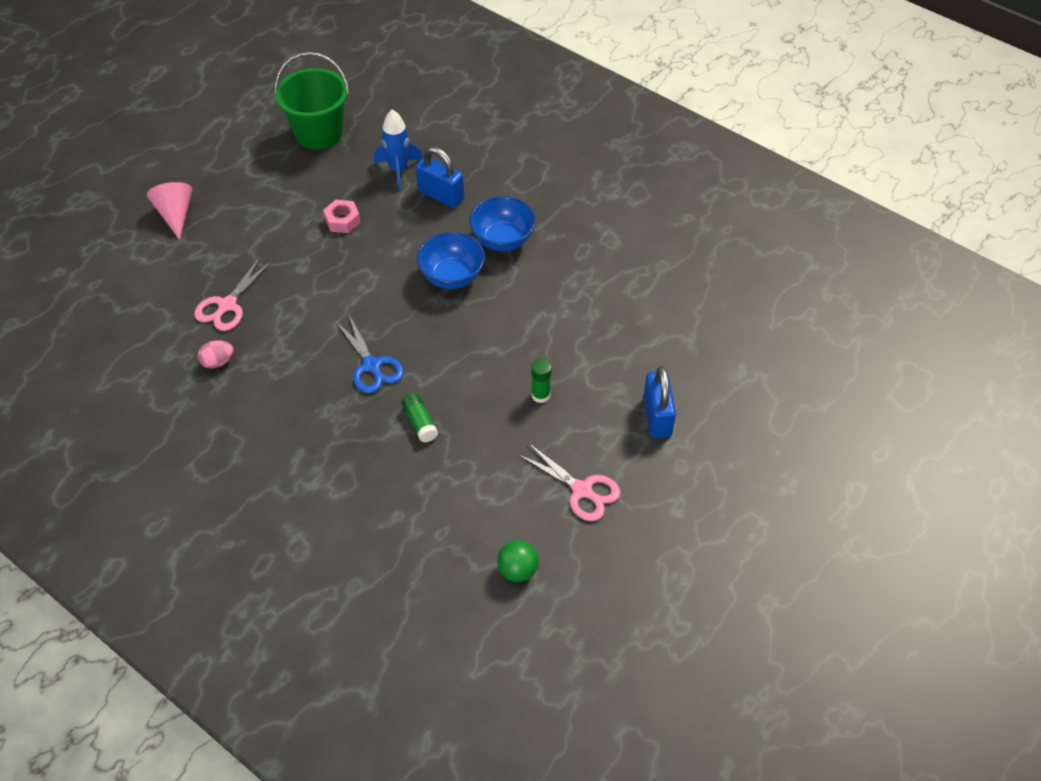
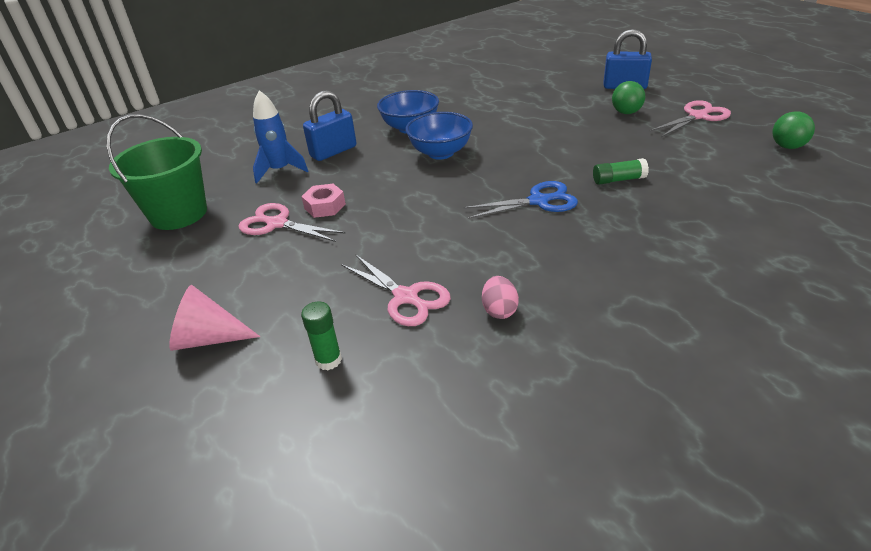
camera: 70 degrees left, 15 degrees down
green glue stick [531,359,552,403] -> green glue stick moved to [301,302,342,370]
none -> pink scissors [238,203,346,242]
none -> green ball [612,81,645,114]

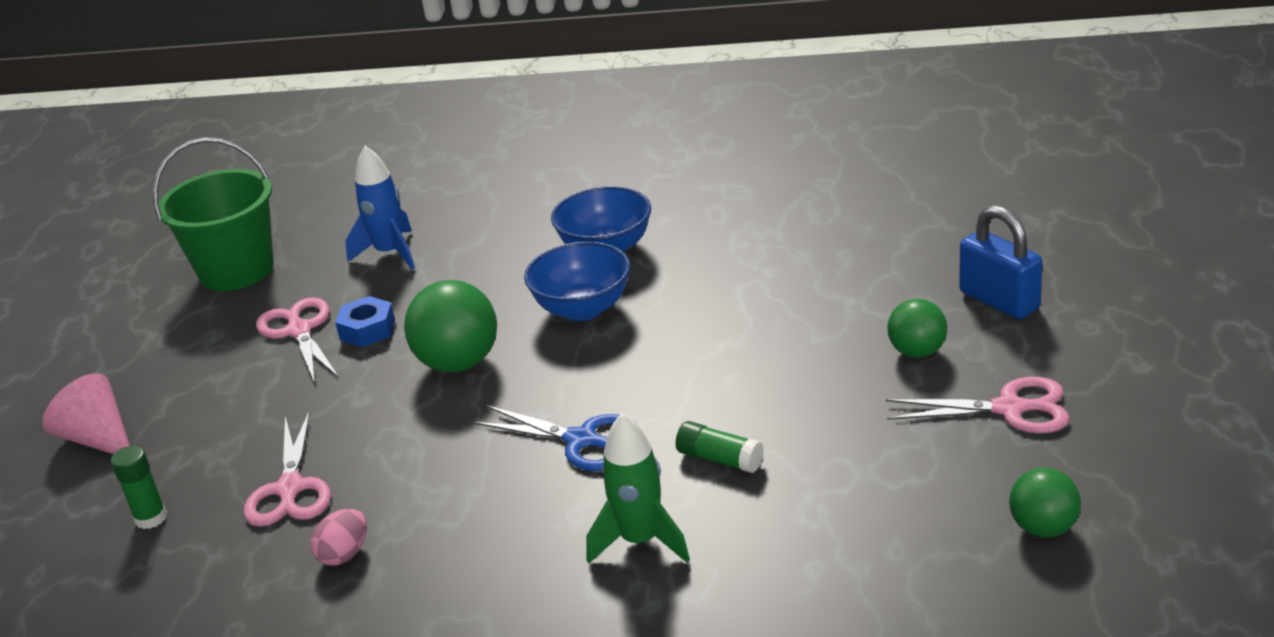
camera: 40 degrees right, 5 degrees down
pink nut [301,184,346,218] -> blue nut [335,296,395,347]
blue padlock [303,90,356,161] -> none
none -> green ball [404,280,497,372]
none -> green rocket [586,413,690,564]

